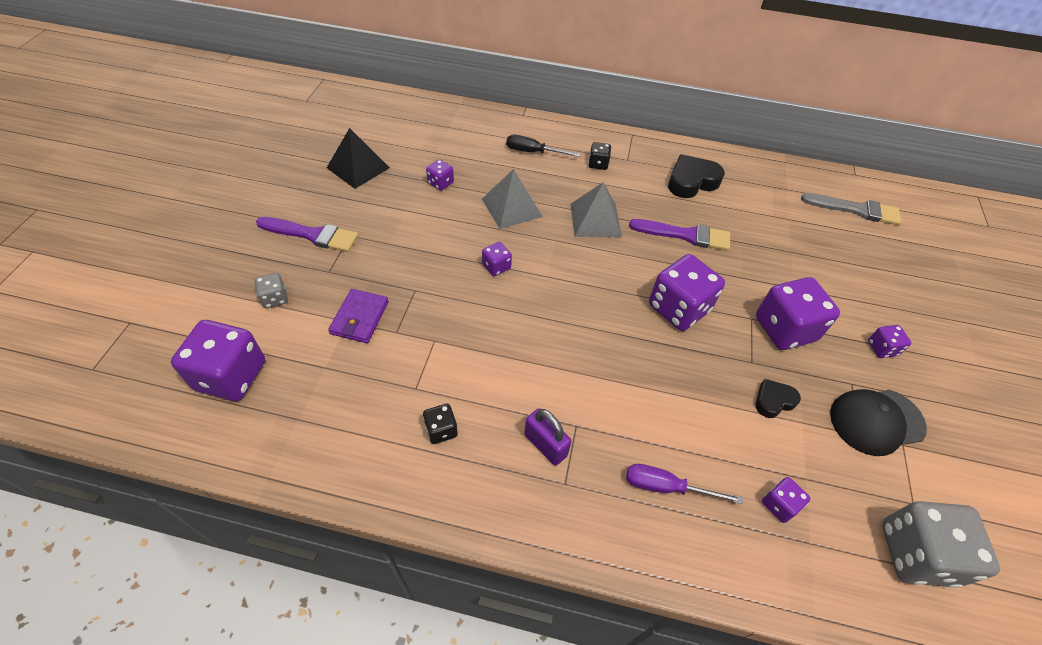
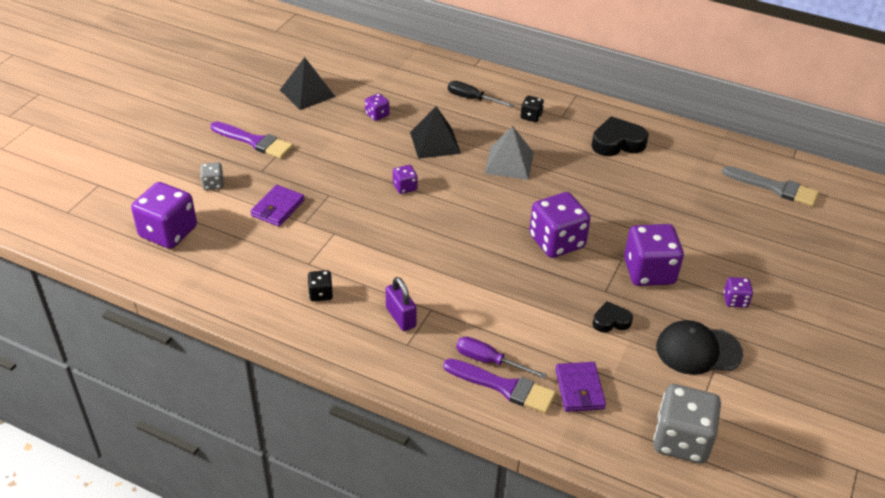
camera: 15 degrees right, 10 degrees down
grey pyramid [482,169,543,229] -> black pyramid [410,106,461,159]
purple brush [629,219,730,251] -> purple brush moved to [443,359,556,414]
purple dice [762,477,811,523] -> purple wallet [555,362,606,412]

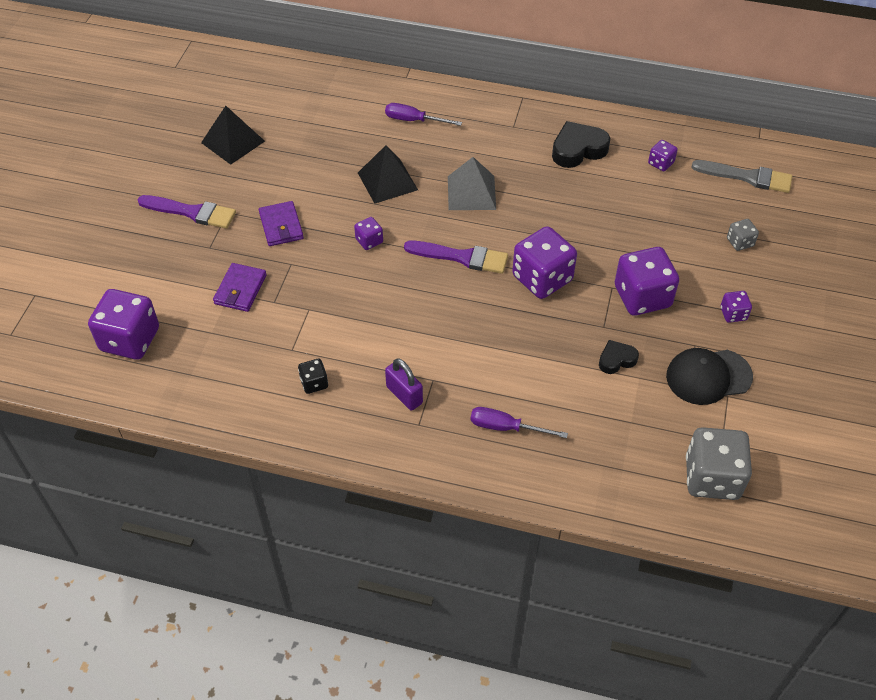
camera: 10 degrees left, 10 degrees up
grey dice [200,162,224,190] -> grey dice moved to [727,219,759,251]
purple dice [365,93,389,121] -> purple dice moved to [648,140,678,171]
purple brush [443,359,556,414] -> purple brush moved to [404,241,508,274]
black screwdriver [448,81,515,108] -> purple screwdriver [385,103,462,126]
black dice [520,96,544,122] -> none
purple wallet [555,362,606,412] -> purple wallet moved to [259,201,304,246]

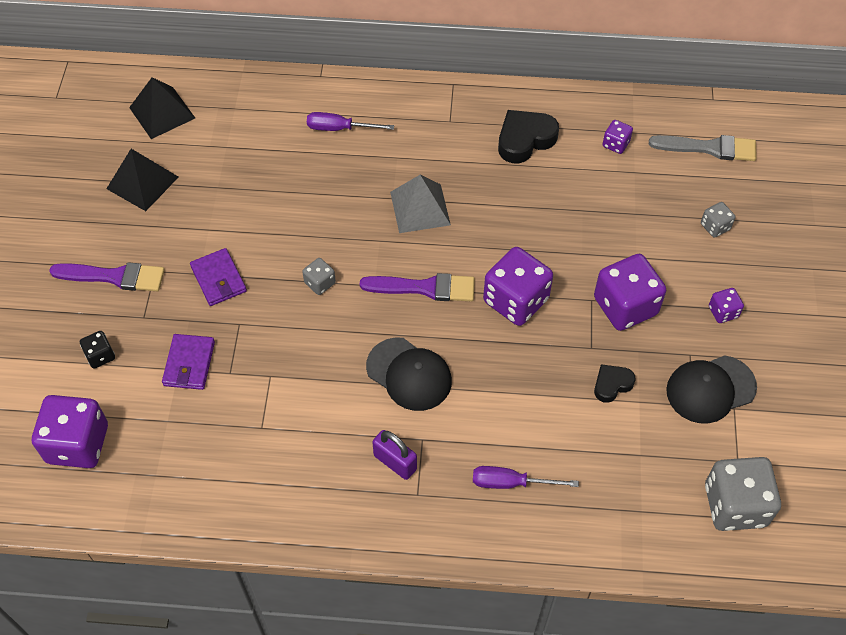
camera: 10 degrees left, 5 degrees up
black dice [298,359,328,394] -> black dice moved to [80,331,115,368]
purple dice [354,217,383,250] -> grey dice [302,258,336,295]
black pyramid [358,145,418,204] -> black pyramid moved to [129,77,195,139]
none -> black cap [366,337,452,411]

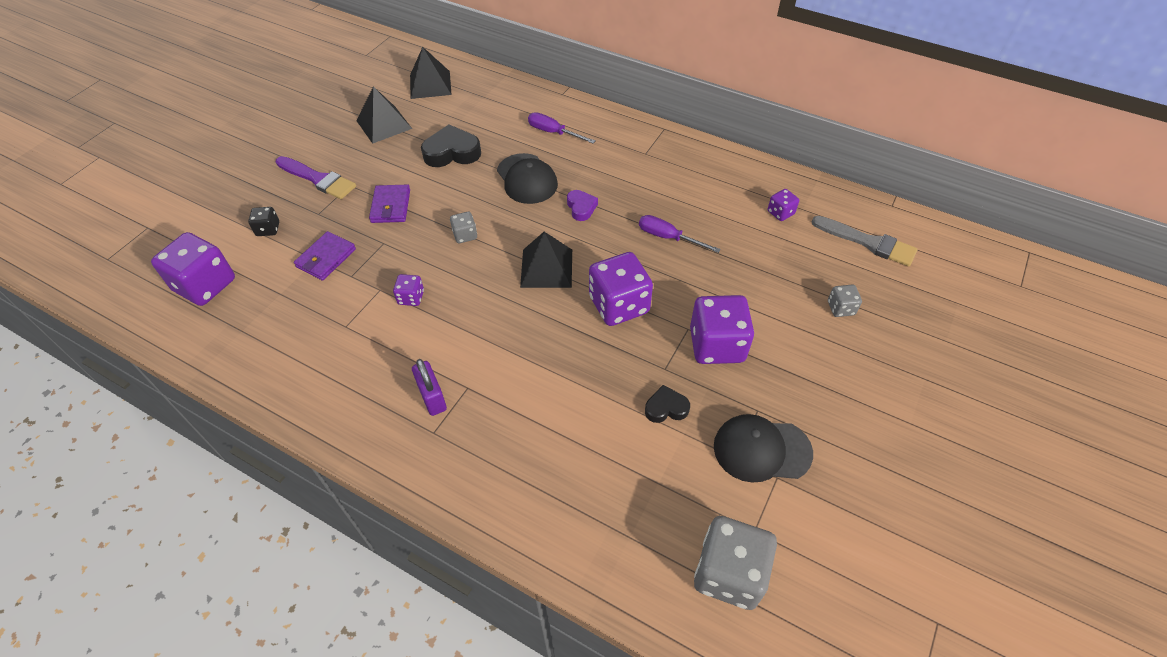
camera: 25 degrees right, 5 degrees down
purple brush [360,273,475,301] -> black pyramid [520,232,572,288]
black cap [366,337,452,411] -> black cap moved to [497,153,558,204]
grey pyramid [390,175,451,233] -> purple heart [567,190,598,221]
purple screwdriver [473,466,579,489] -> purple screwdriver moved to [639,215,721,253]
black heart [498,110,559,163] -> black heart moved to [421,124,481,167]
purple dice [709,288,744,323] -> purple dice moved to [393,274,424,306]

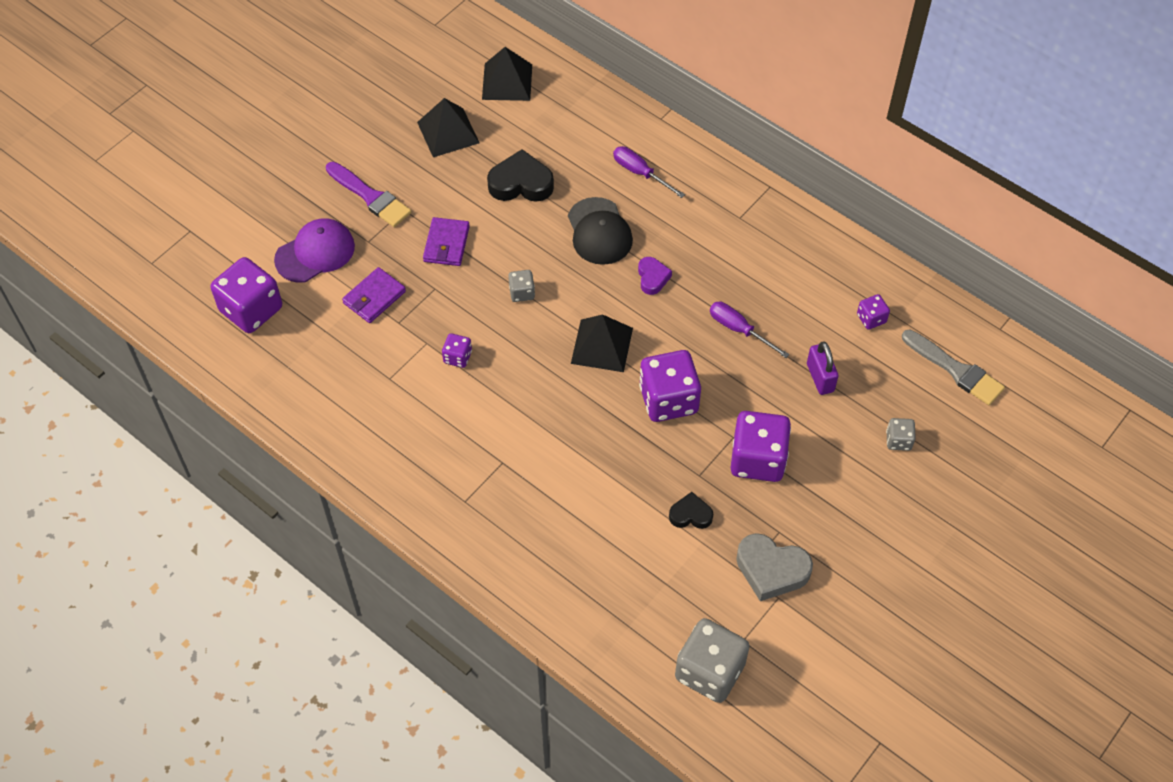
camera: 10 degrees right, 5 degrees up
black dice [248,207,279,236] -> purple cap [274,218,355,283]
purple padlock [412,359,447,416] -> purple padlock moved to [807,342,839,395]
black cap [714,414,813,483] -> grey heart [736,533,813,601]

